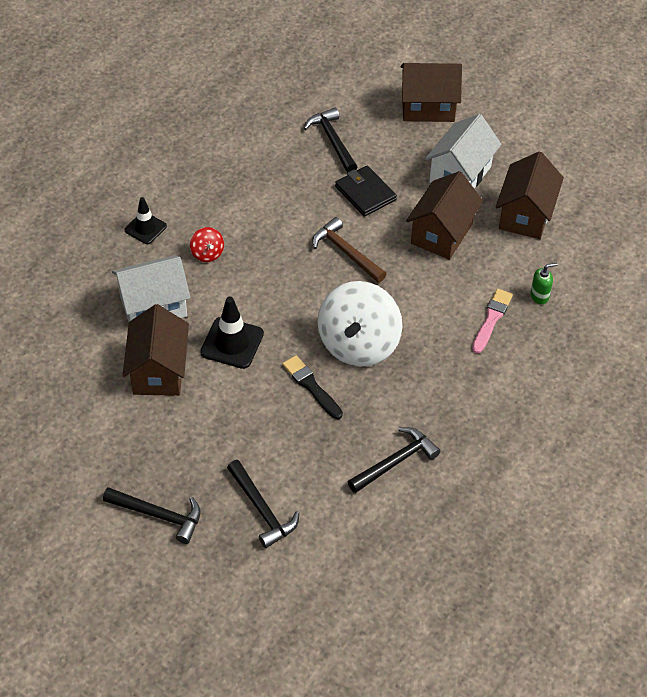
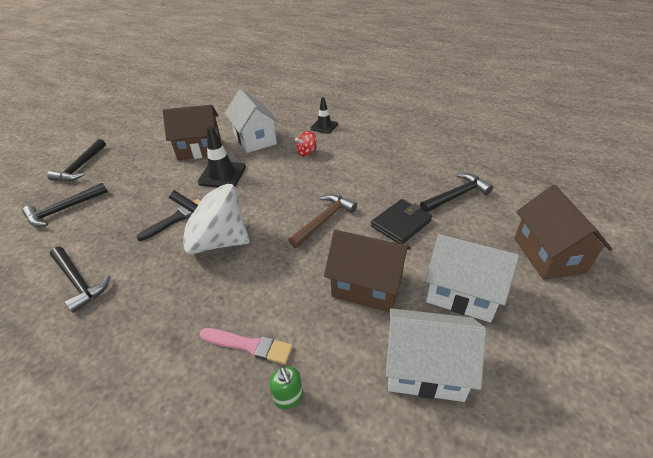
camera: 85 degrees right, 10 degrees down
brown house [496,151,564,239] -> white house [386,308,486,402]

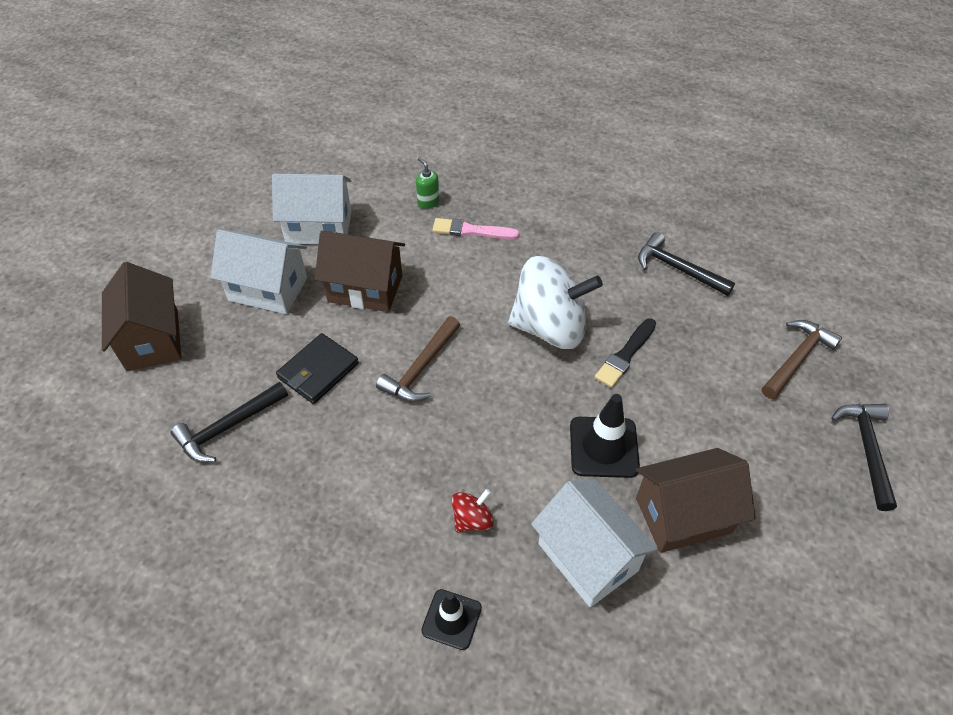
camera: 170 degrees right, 10 degrees up
black hammer [22,183,108,227] -> brown hammer [762,320,842,399]

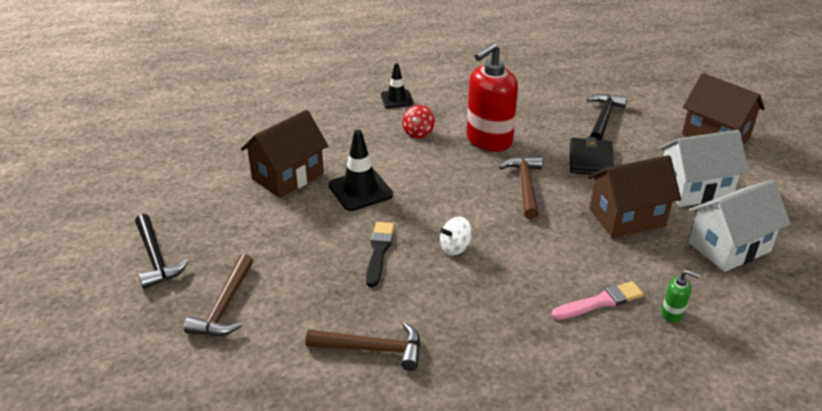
camera: 150 degrees right, 15 degrees down
white spinning top [508,256,603,349] -> white spinning top [440,216,472,256], size x0.43
white house [531,480,658,607] -> none
black hammer [638,232,735,296] -> brown hammer [306,322,420,371]
none -> red soap dispenser [467,43,518,152]

